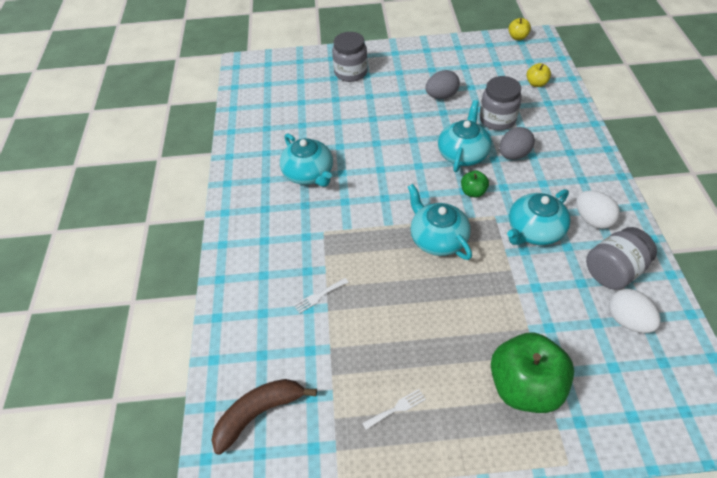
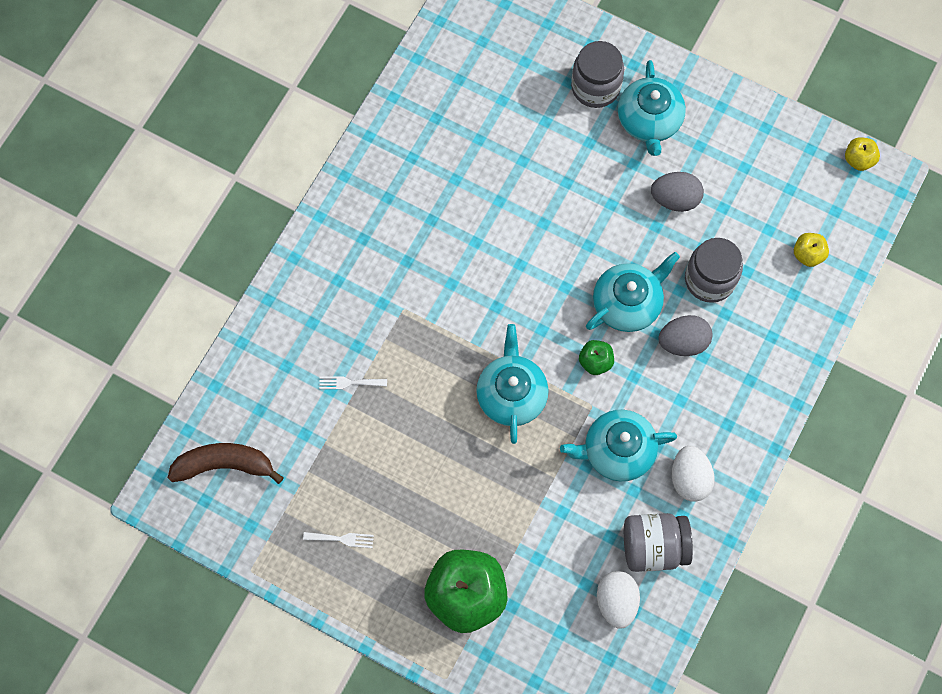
camera: 30 degrees right, 20 degrees up
turquoise teapot [280,133,333,187] -> turquoise teapot moved to [618,60,686,156]

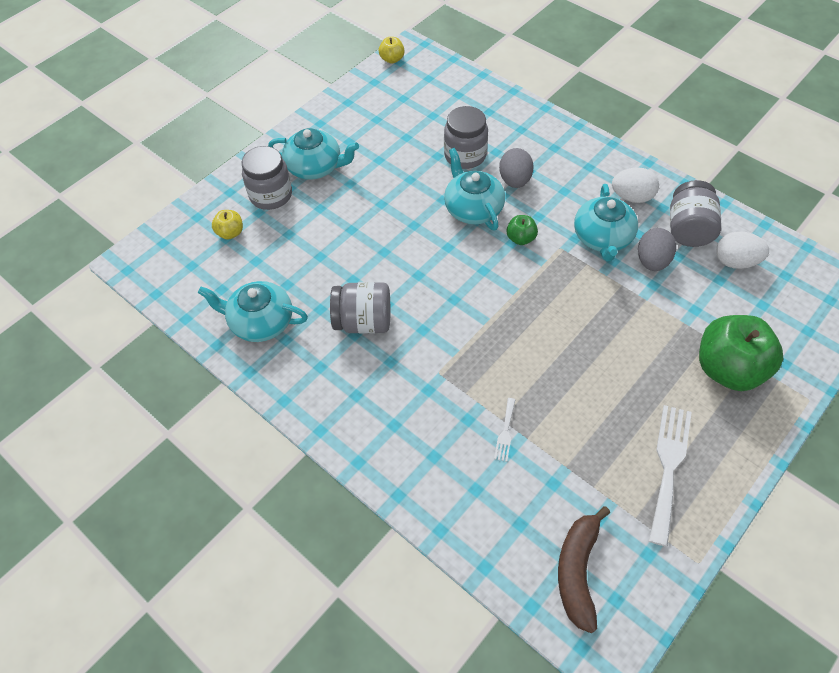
camera: 75 degrees left, 15 degrees down
white fork [303,532,374,548] -> white fork [649,405,692,547], size x2.10
turquoise teapot [476,324,549,444] -> turquoise teapot moved to [198,281,308,342]
grey egg [651,172,704,212] -> grey egg moved to [638,228,676,271]
yellow apple [794,233,829,267] -> yellow apple moved to [212,210,243,240]
none -> grey jar [330,282,390,334]

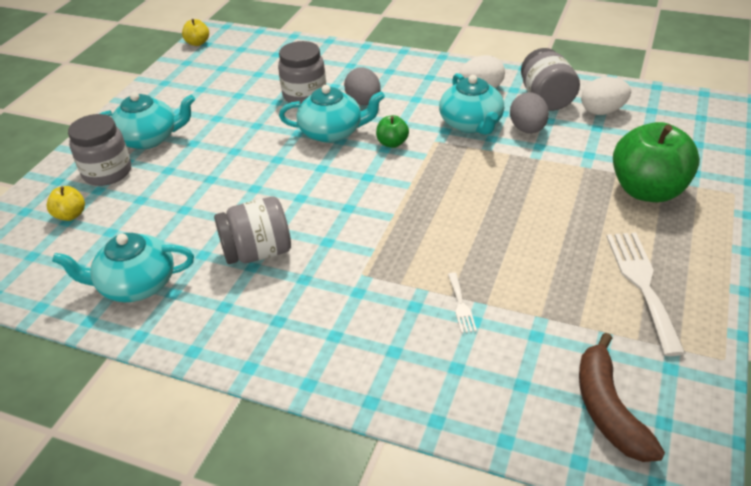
camera: 20 degrees left, 15 degrees down
turquoise teapot [444,148,505,230] -> turquoise teapot turned 135 degrees clockwise [279,85,385,143]

